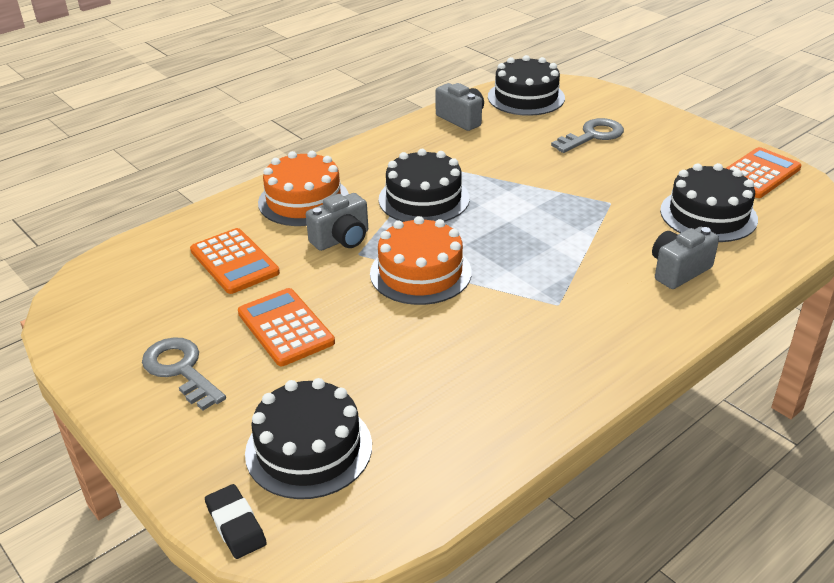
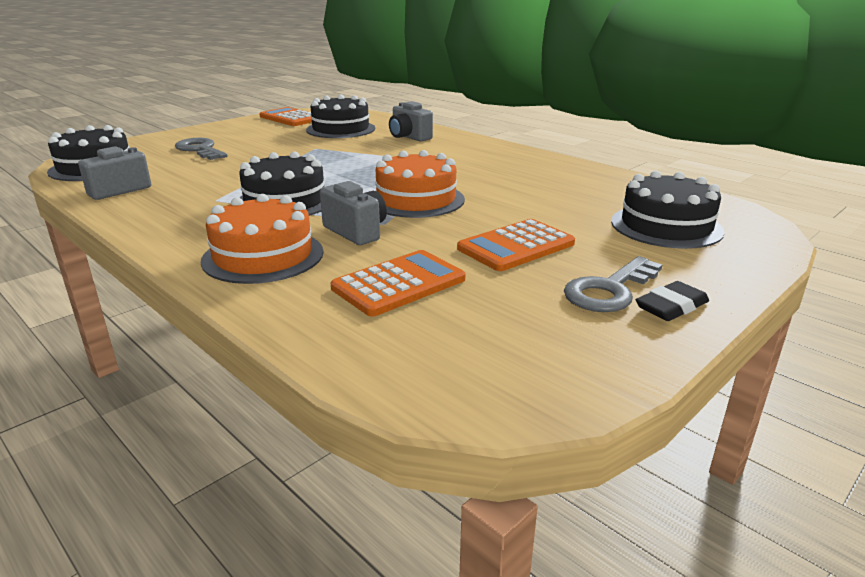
camera: 95 degrees left, 10 degrees down
black eraser [205,484,267,559] -> black eraser moved to [636,281,709,321]

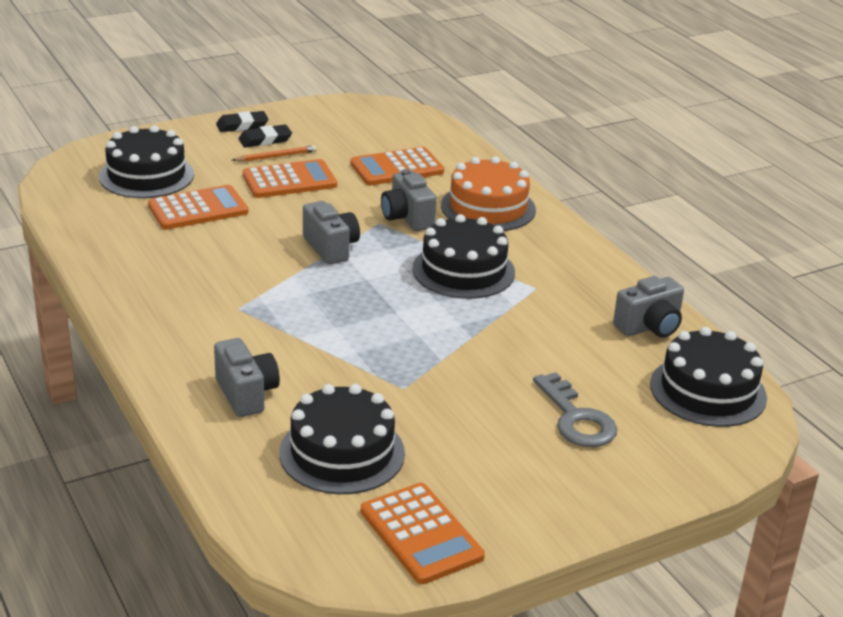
camera: 165 degrees left, 5 degrees up
orange cake [375,150,465,218] -> grey camera [303,201,360,265]
grey key [564,256,662,312] -> black eraser [239,125,292,147]
none -> orange calculator [148,185,248,230]
none -> orange pencil [232,145,317,162]

